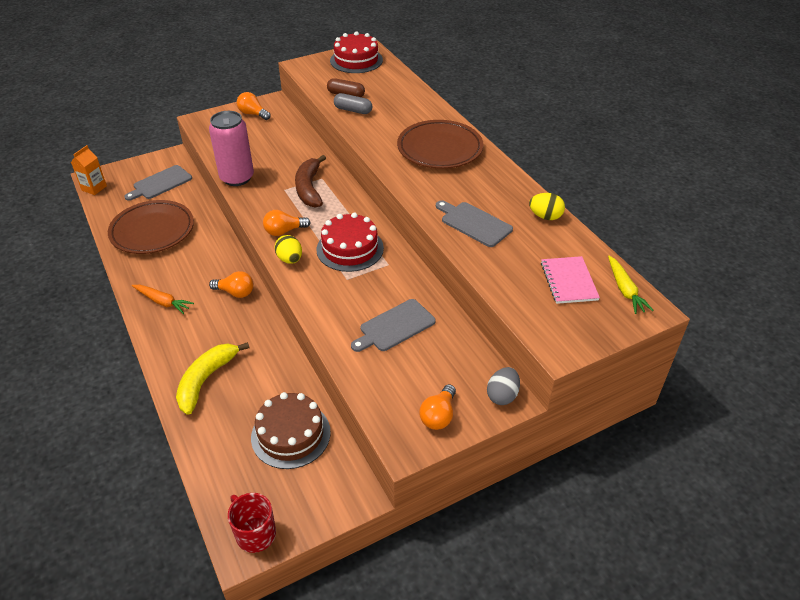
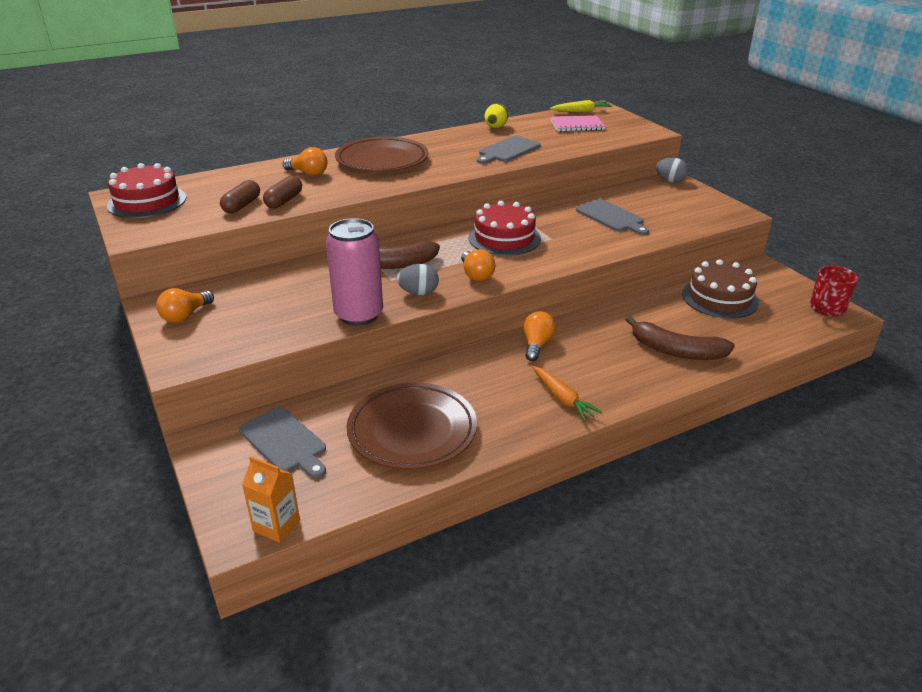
camera: 90 degrees left, 10 degrees down
orange carrot [132,285,194,314] -> orange carrot turned 120 degrees clockwise [532,366,602,421]
yellow banana [176,342,250,415] -> brown banana [625,316,735,360]
yellow egg [274,235,302,264] -> none
grey capsule [334,93,372,114] -> brown capsule [263,176,302,209]
orange light bulb [419,384,456,430] -> orange light bulb moved to [283,147,328,176]
none -> grey egg [397,264,439,295]

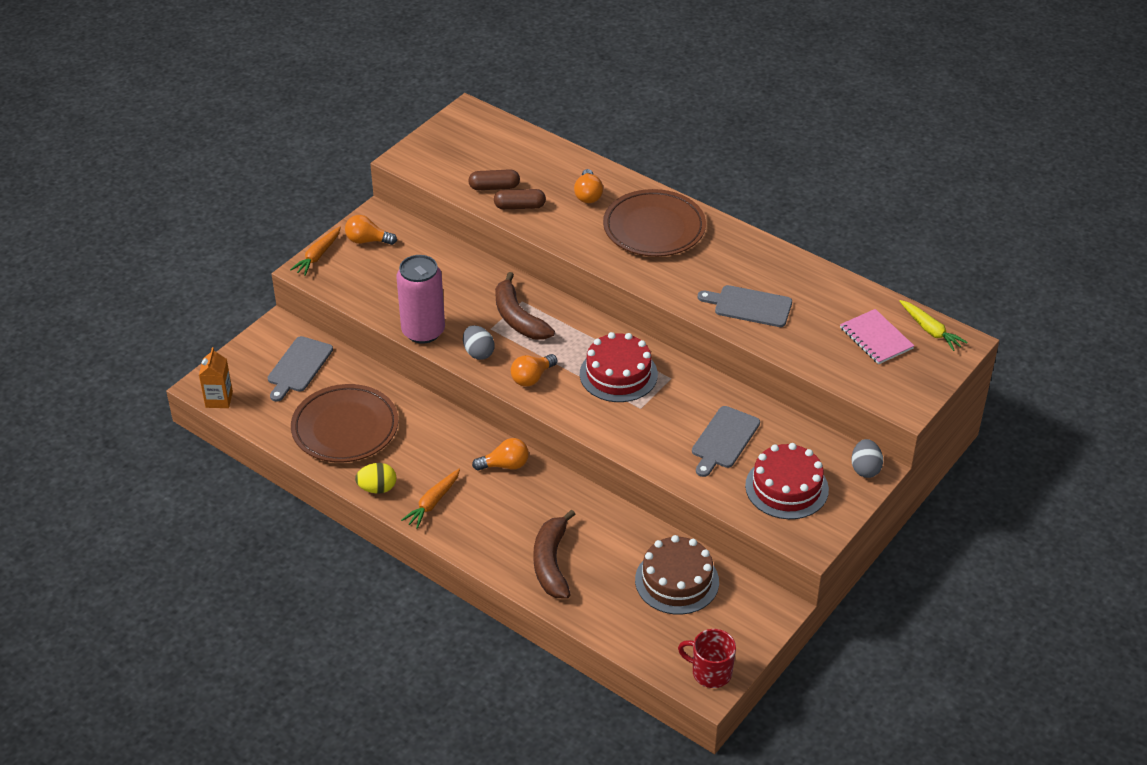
camera: 65 degrees right, 10 degrees up
red cake [107,163,186,218] -> red cake moved to [745,443,829,519]
yellow egg [484,104,508,128] -> yellow egg moved to [355,463,396,494]
none -> orange carrot [290,226,341,276]

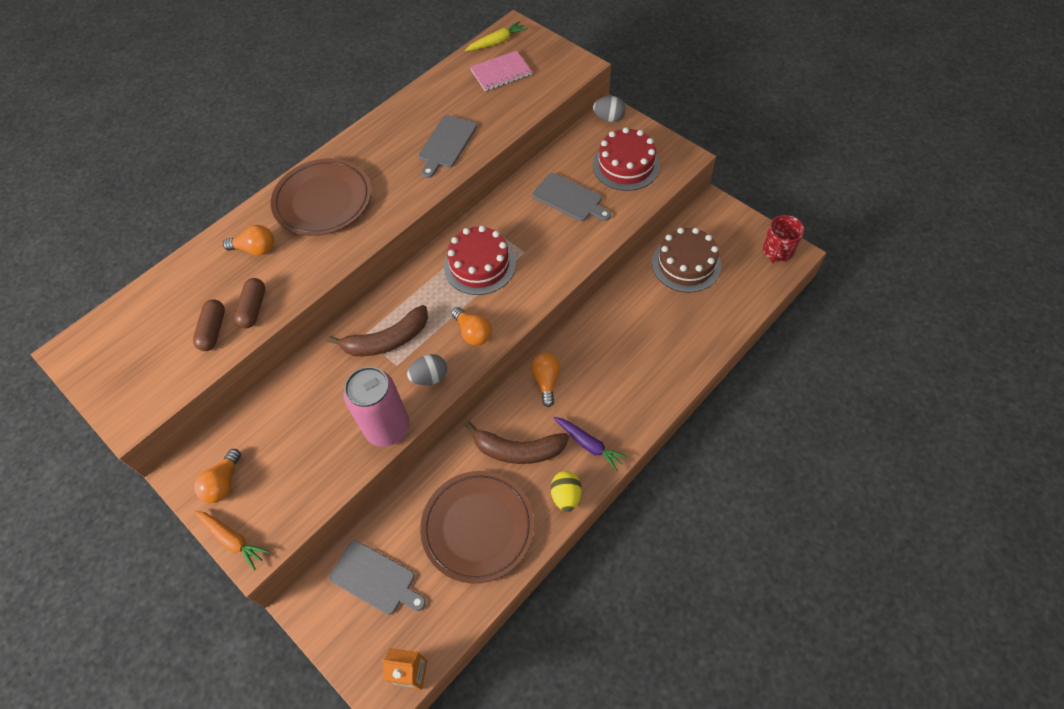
camera: 80 degrees left, 15 degrees up
orange carrot [401,469,460,529] -> purple carrot [554,417,628,472]
brown banana [533,510,575,599] -> brown banana moved to [465,421,569,464]

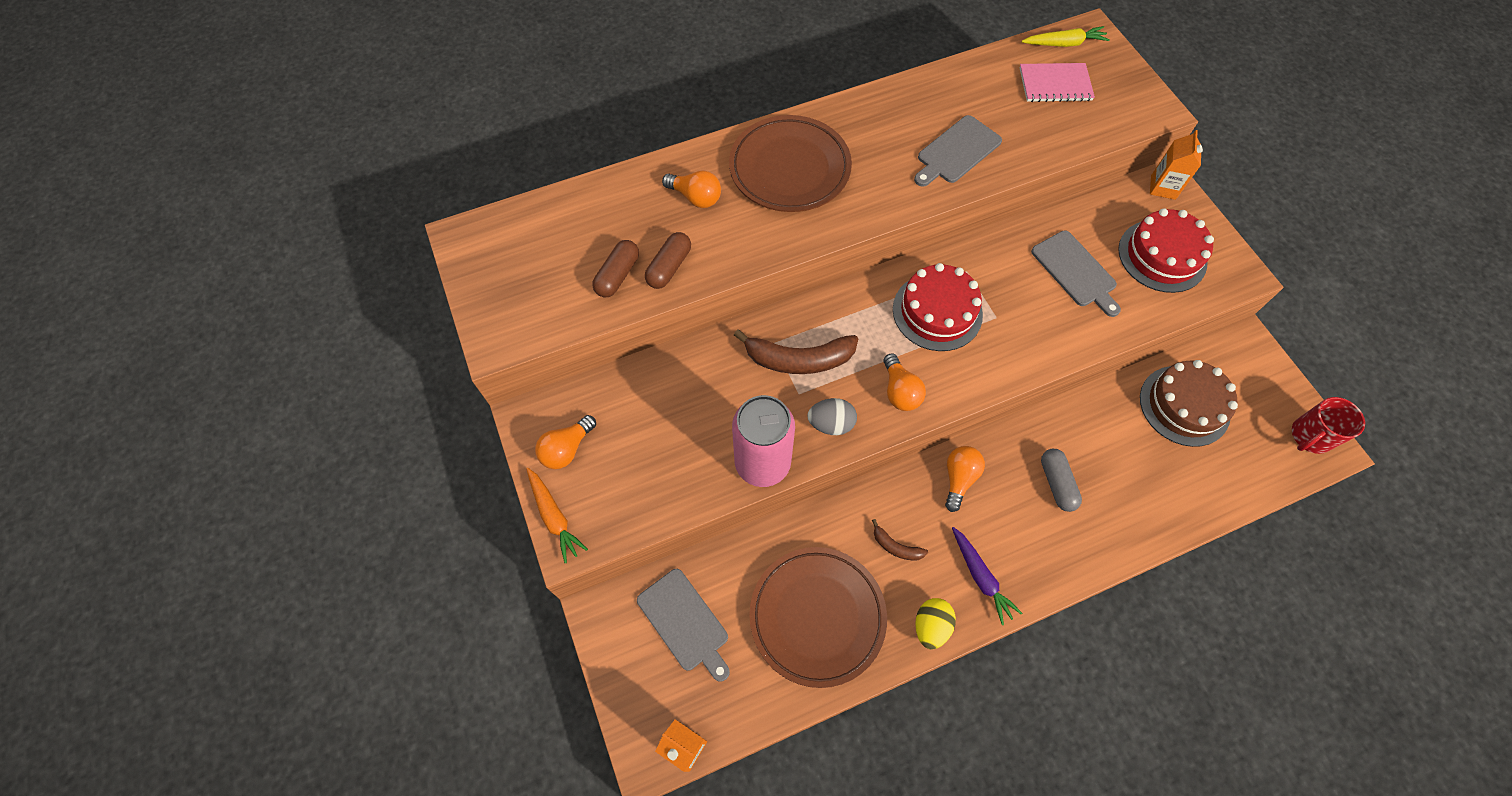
camera: 20 degrees right, 5 degrees up
brown banana [465,421,569,464] -> brown banana [872,519,928,560], size x0.49
grey egg [593,96,626,122] -> orange carton [1150,130,1203,200]
none -> grey capsule [1041,449,1082,512]

